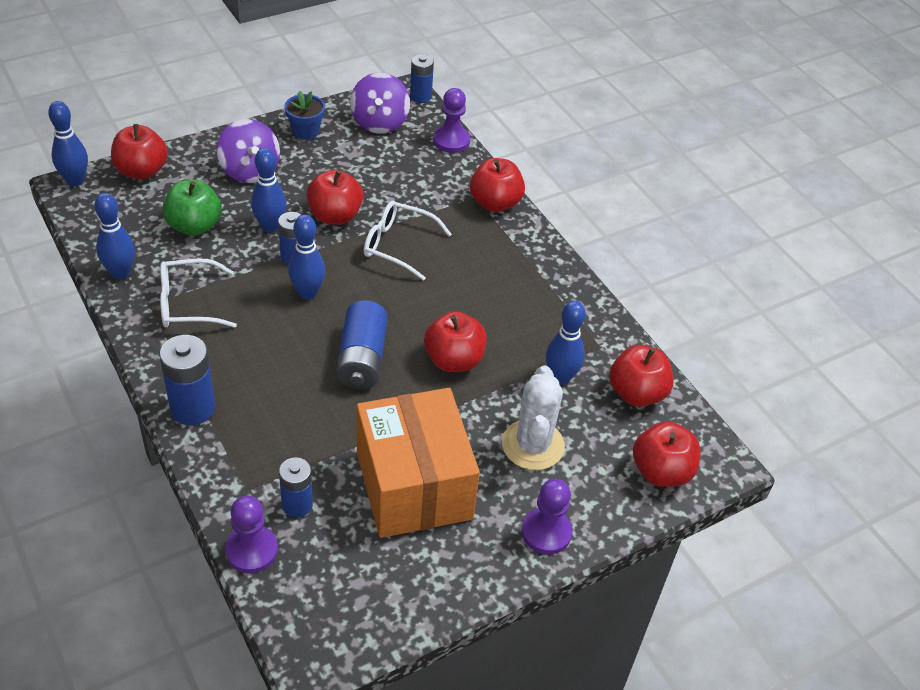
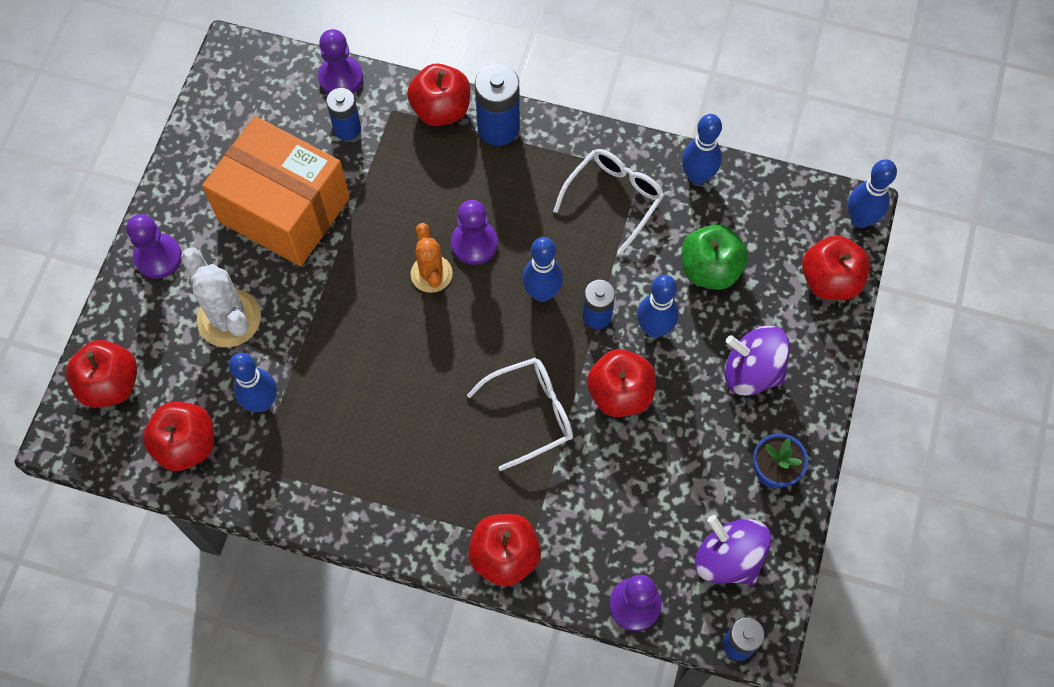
camera: 140 degrees right, 20 degrees up
blue battery [336,300,388,390] -> orange cactus [411,223,453,293]
red apple [424,311,487,372] -> red apple moved to [407,63,470,126]
none -> purple pawn [451,200,498,265]

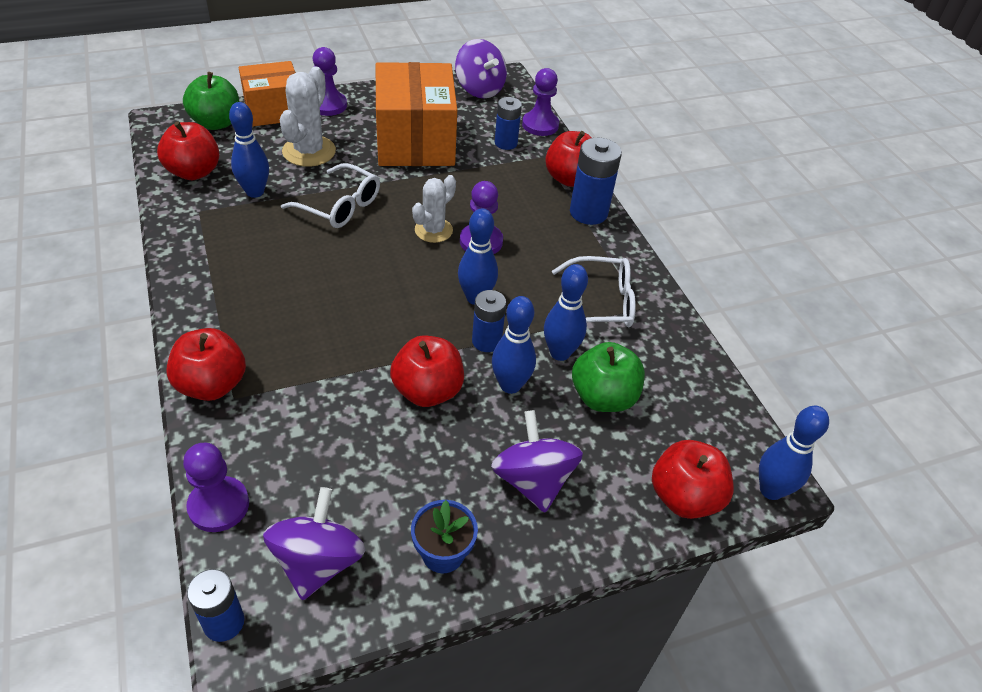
camera: 50 degrees right, 20 degrees down
red apple [66,340,137,408] -> green apple [183,72,239,130]
orange cactus [411,223,453,293] -> white cactus [412,175,456,243]
white glasses [467,358,573,471] -> white glasses moved to [281,163,380,228]
blue bowling pin [682,114,722,185] -> blue bowling pin moved to [544,264,588,361]
none -> orange box [239,61,296,127]
none -> purple spinning top [455,39,507,99]

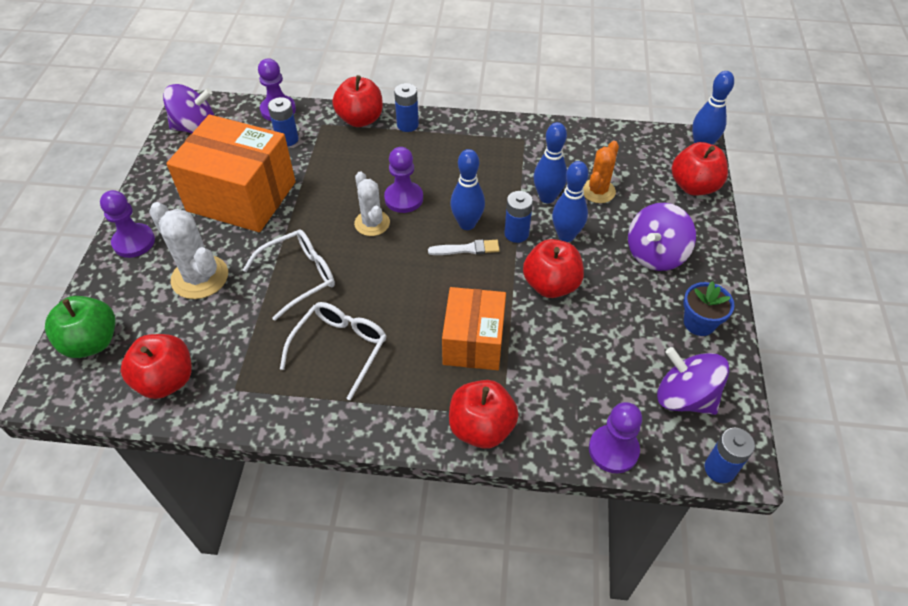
camera: 60 degrees left, 5 degrees up
blue bowling pin [229,102,269,198] -> none
orange box [239,61,296,127] -> orange box moved to [442,287,506,370]
purple spinning top [491,410,583,513] -> purple spinning top turned 60 degrees counterclockwise [628,203,696,271]
white glasses [552,256,636,327] -> white glasses moved to [280,302,386,401]
blue battery [570,138,622,225] -> blue battery [394,83,419,132], size x0.65
green apple [572,342,645,412] -> orange cactus [583,141,619,203]
none -> white brush [428,239,500,255]

